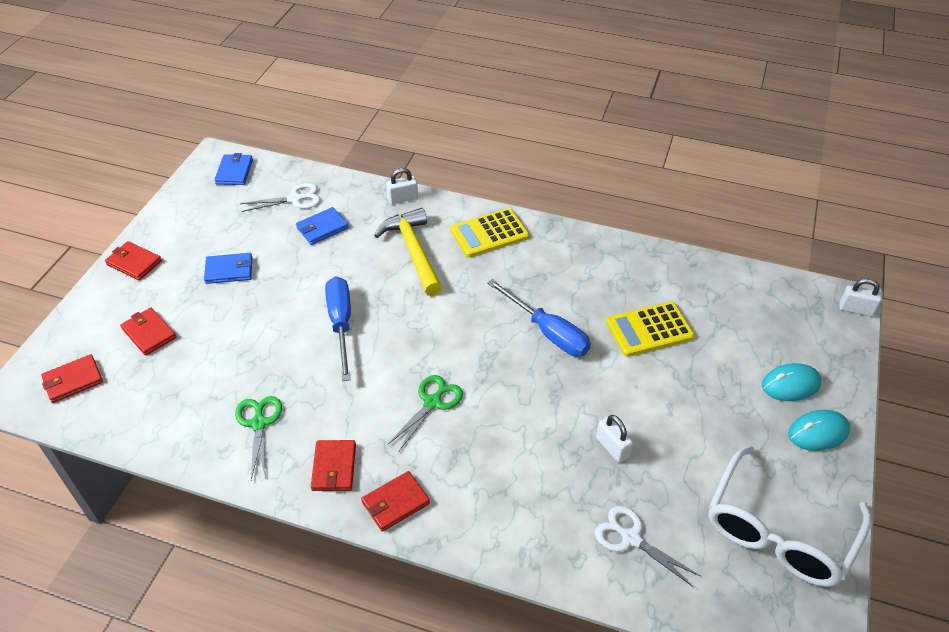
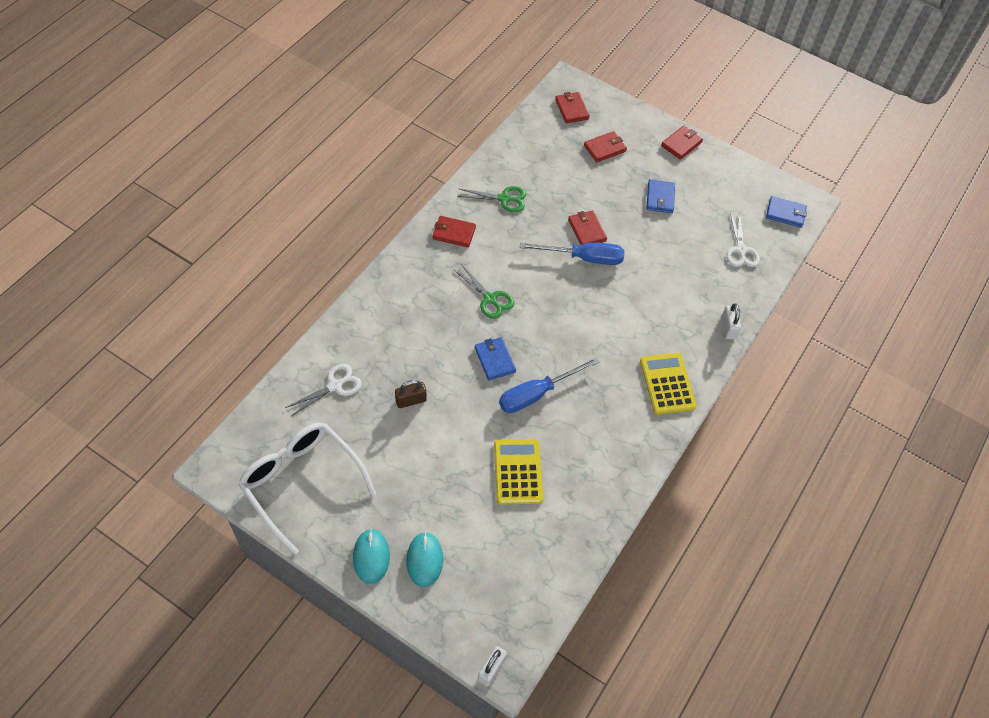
camera: 100 degrees right, 10 degrees up
blue wallet [296,207,349,245] -> blue wallet moved to [475,337,516,380]
red wallet [361,471,430,532] -> red wallet moved to [568,210,607,245]
yellow hammer [374,208,443,296] -> none
white padlock [596,415,633,463] -> brown padlock [395,380,426,408]

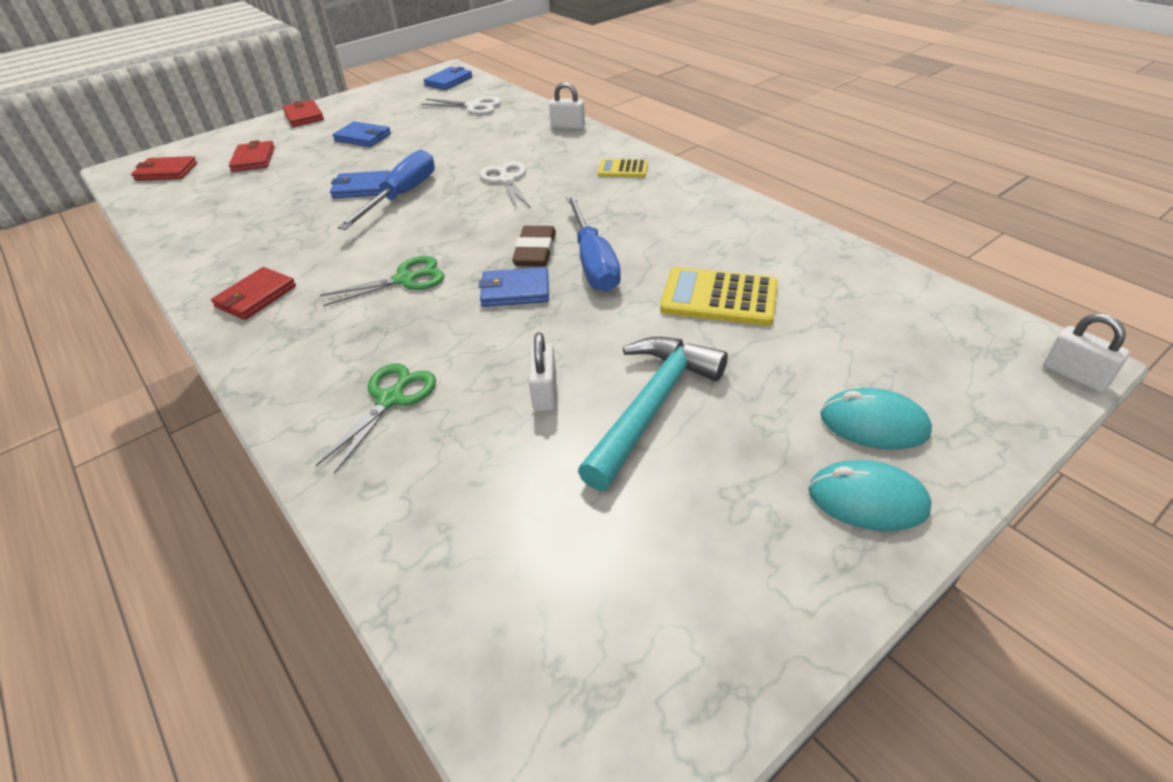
camera: 65 degrees left, 15 degrees down
white glasses [238,423,376,555] -> none
white scissors [285,364,362,416] -> white scissors moved to [480,162,531,209]
brown padlock [395,380,426,408] -> white padlock [529,332,556,412]
green scissors [457,186,526,212] -> green scissors moved to [316,363,436,474]
red wallet [568,210,607,245] -> blue wallet [330,170,390,198]
yellow calculator [640,353,696,414] -> yellow calculator [598,159,648,177], size x0.57
none -> brown eraser [512,226,556,267]
none -> turquoise hammer [578,337,728,491]

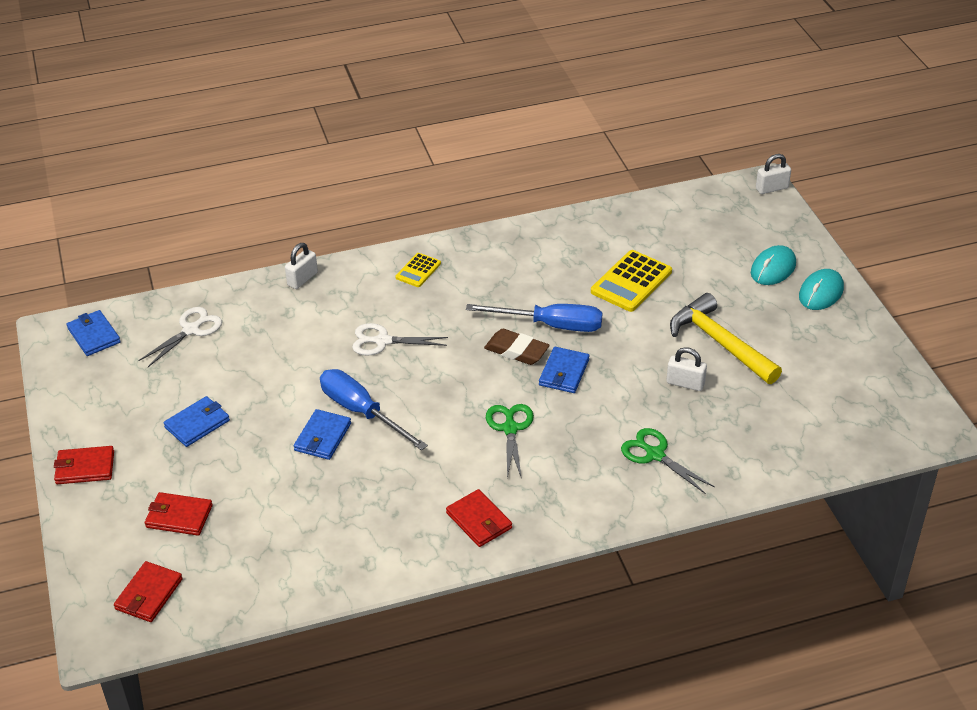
camera: 70 degrees left, 0 degrees up
turquoise hammer [578,337,728,491] -> yellow hammer [670,293,782,384]

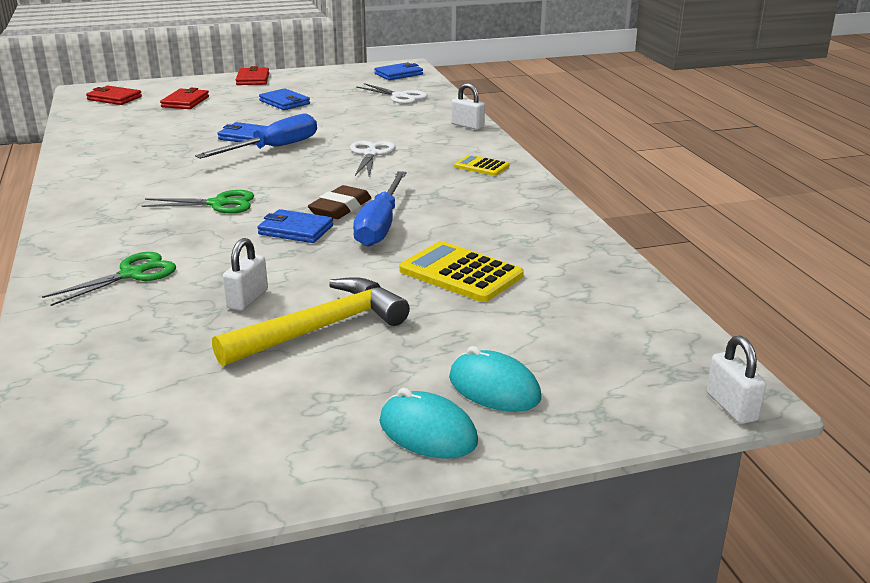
camera: 90 degrees right, 15 degrees down
red wallet [446,489,512,547] -> none

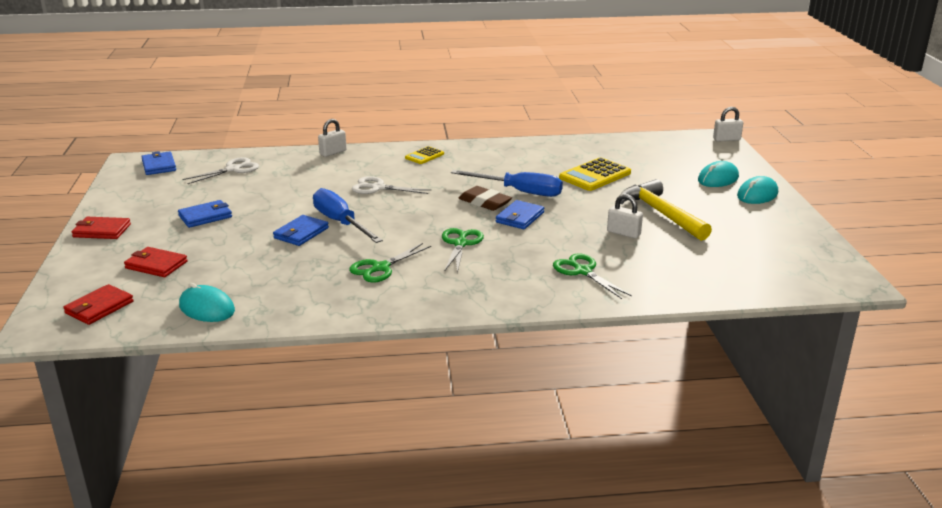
camera: 80 degrees left, 0 degrees up
none -> turquoise mouse [179,283,235,322]
none -> green scissors [349,243,431,282]

